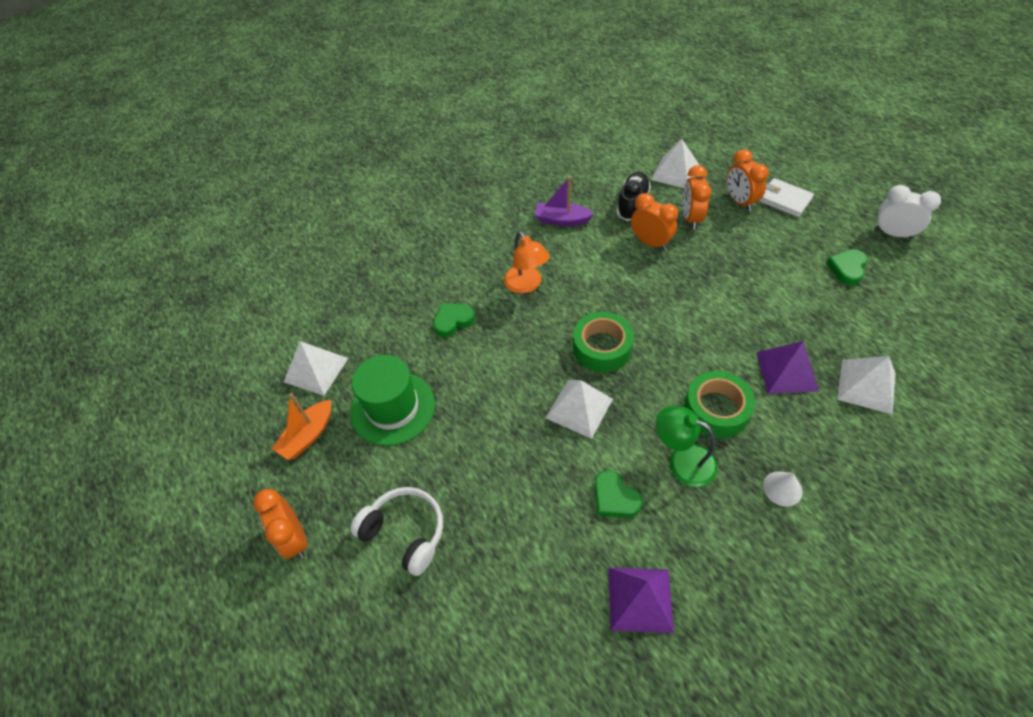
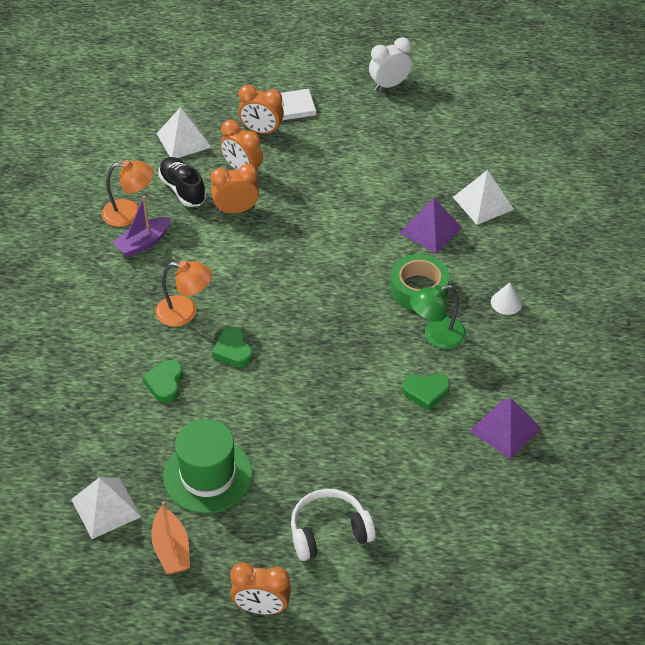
camera: 55 degrees left, 5 degrees down
white pyramid [546,380,613,439] -> none
green tape [573,312,634,372] -> none
green heart [826,249,868,286] -> green heart moved to [212,327,253,367]
none -> orange lamp [102,160,154,227]

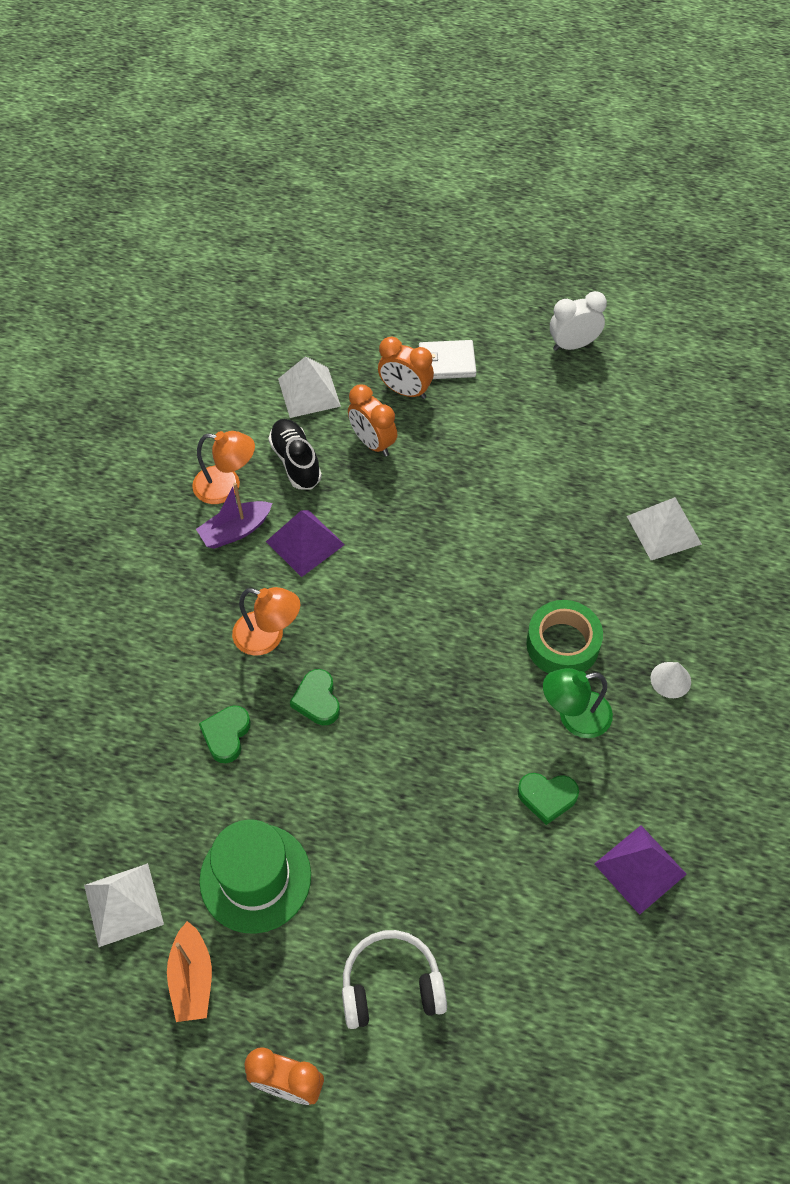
camera: 10 degrees right, 10 degrees up
orange clock [211,164,259,214] -> none
purple pyramid [400,198,462,254] -> purple pyramid moved to [266,510,345,577]

